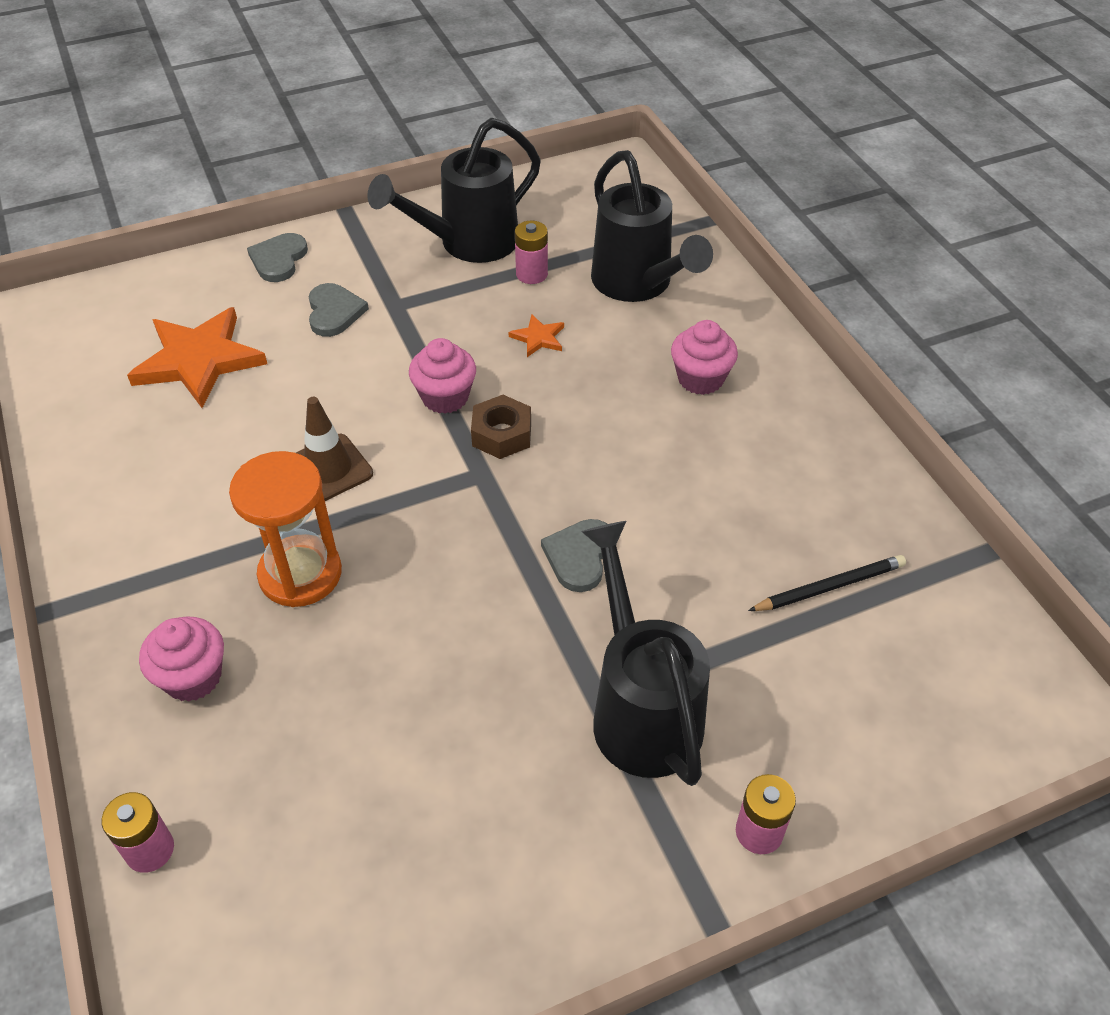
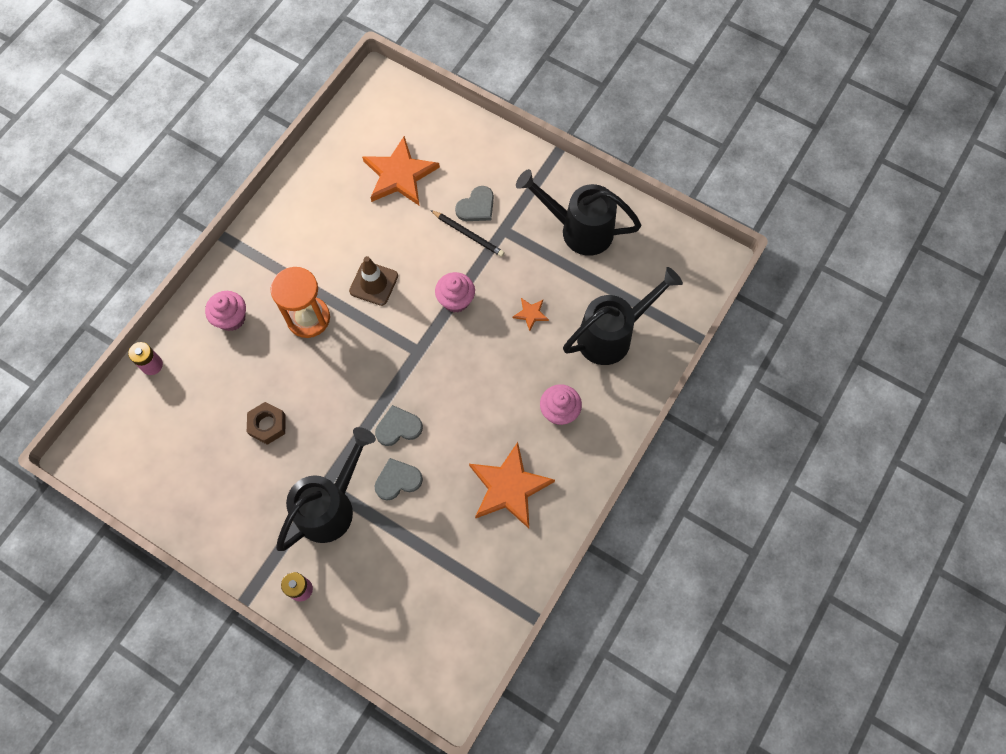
camera: 55 degrees right, 20 degrees up
grey heart [247,233,308,282] -> grey heart moved to [375,458,423,501]
brown nut [471,395,531,459] -> brown nut moved to [247,402,286,445]
pink battery [515,221,548,284] -> none
black watering can [591,150,713,302] -> black watering can turned 150 degrees counterclockwise [563,267,683,365]
black pencil [748,555,906,611] -> black pencil moved to [430,210,505,257]
none -> orange star [469,442,555,528]

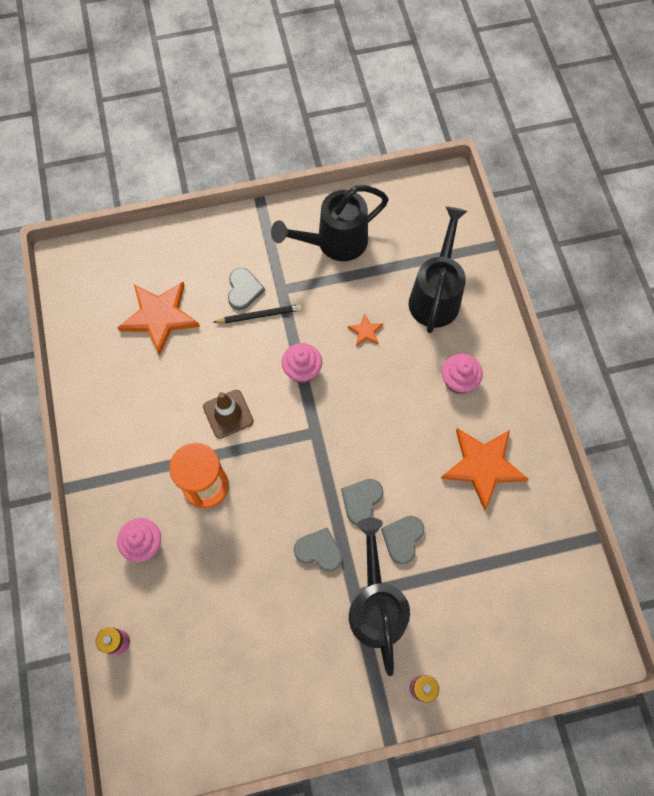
camera: 45 degrees left, 0 degrees up
brown nut [247,402,286,445] -> none
none -> grey heart [294,528,342,572]

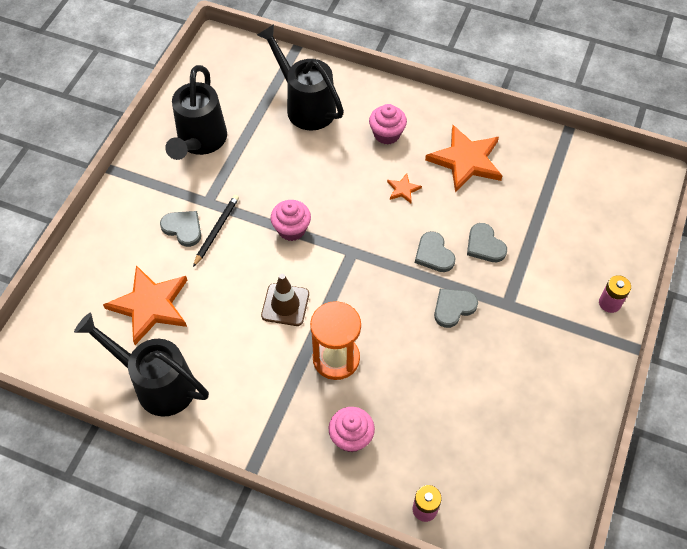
camera: 55 degrees left, 10 degrees down
orange star [348,313,383,346] -> orange star moved to [387,173,422,203]
black watering can [349,518,410,676] -> black watering can moved to [74,313,209,417]

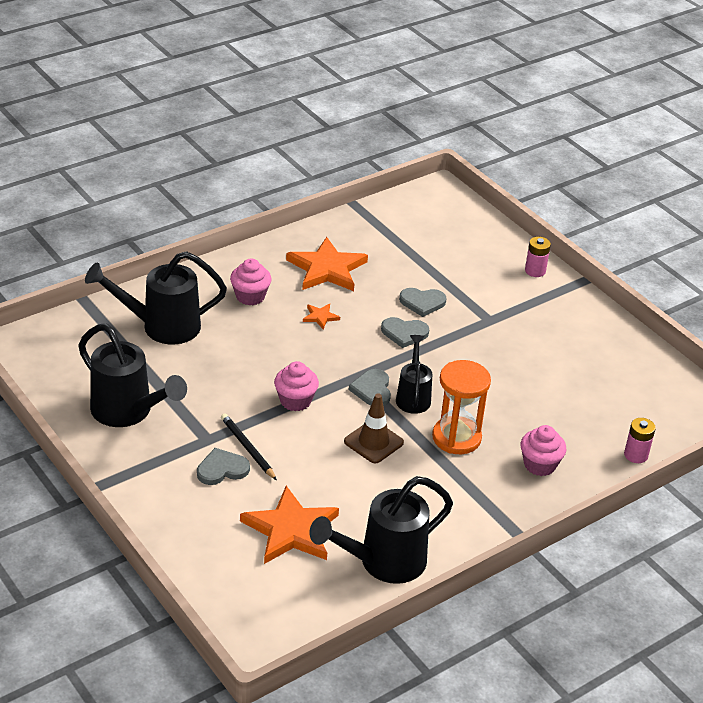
camera: 60 degrees left, 20 degrees down
grey heart [434,289,478,328] -> grey heart moved to [349,369,391,406]
none -> black watering can [396,335,432,414]

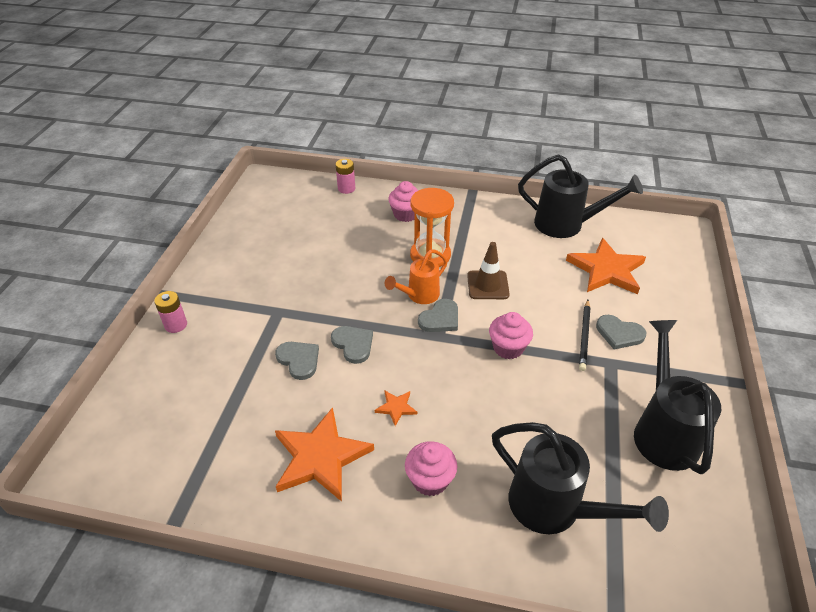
camera: 130 degrees left, 5 degrees up
black watering can [396,335,432,414] -> orange watering can [385,249,448,304]

